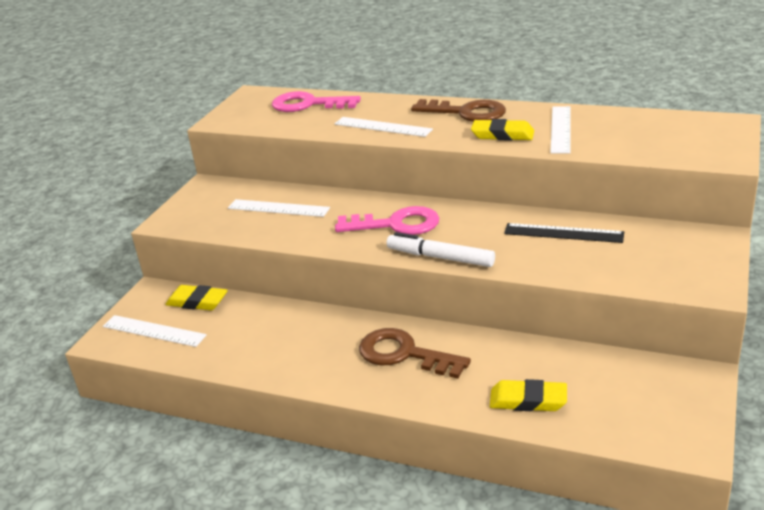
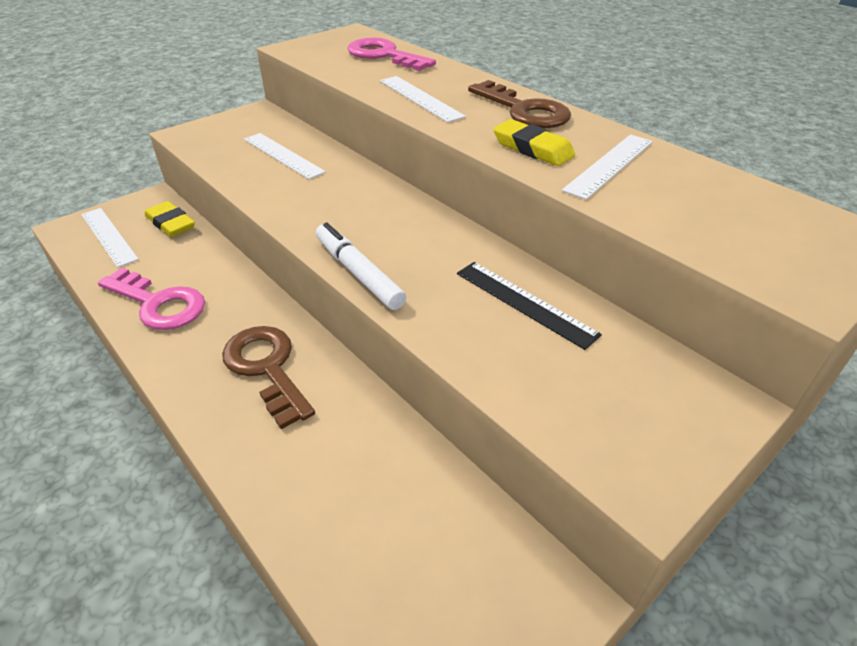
camera: 25 degrees right, 10 degrees up
pink key [335,206,439,235] -> pink key moved to [98,268,205,330]
yellow eraser [490,379,567,411] -> none

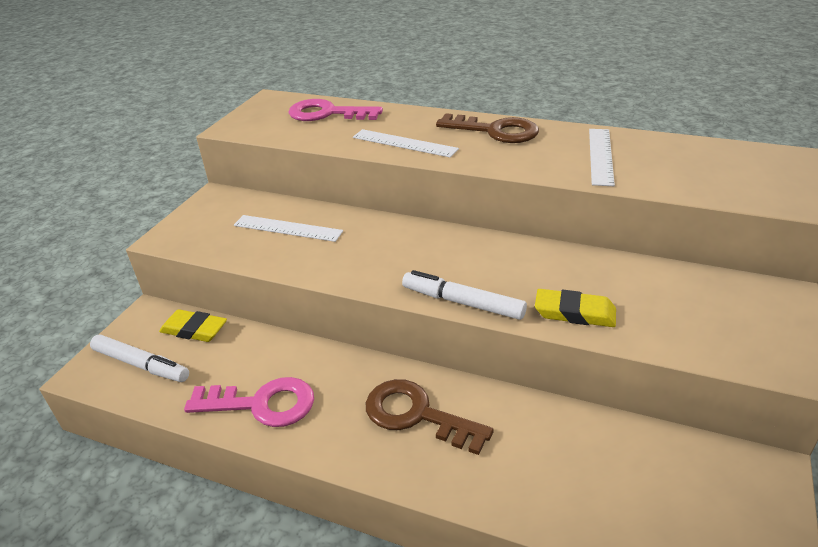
camera: 25 degrees left, 5 degrees down
white ruler [81,208,139,268] -> white marker [90,334,189,382]
black ruler [457,262,602,350] -> none
yellow eraser [493,119,575,166] -> yellow eraser moved to [535,289,616,327]

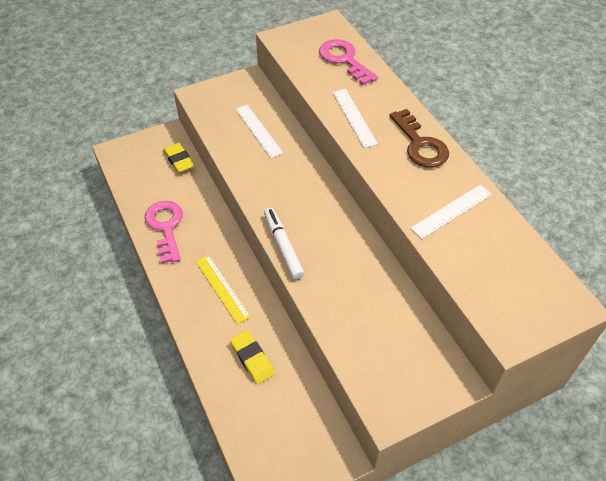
camera: 40 degrees right, 15 degrees up
white marker [90,334,189,382] -> none
pink key [184,377,314,427] -> pink key turned 150 degrees counterclockwise [145,201,183,264]
brown key [366,379,494,455] -> yellow ruler [195,255,251,325]
yellow eraser [535,289,616,327] -> yellow eraser moved to [230,330,275,384]

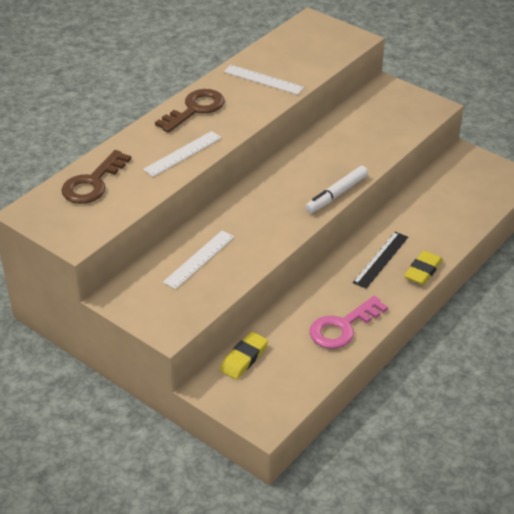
camera: 115 degrees left, 10 degrees down
yellow ruler [195,255,251,325] -> black ruler [353,232,408,289]
yellow eraser [230,330,275,384] -> yellow eraser moved to [404,251,443,285]
pink key [319,39,378,85] -> brown key [61,150,131,204]

